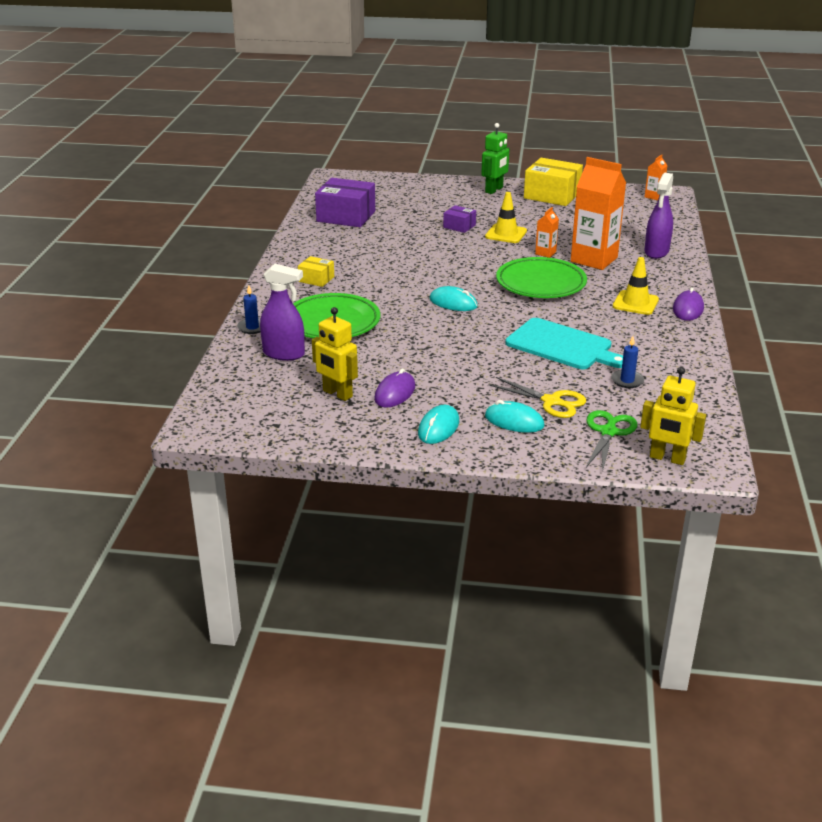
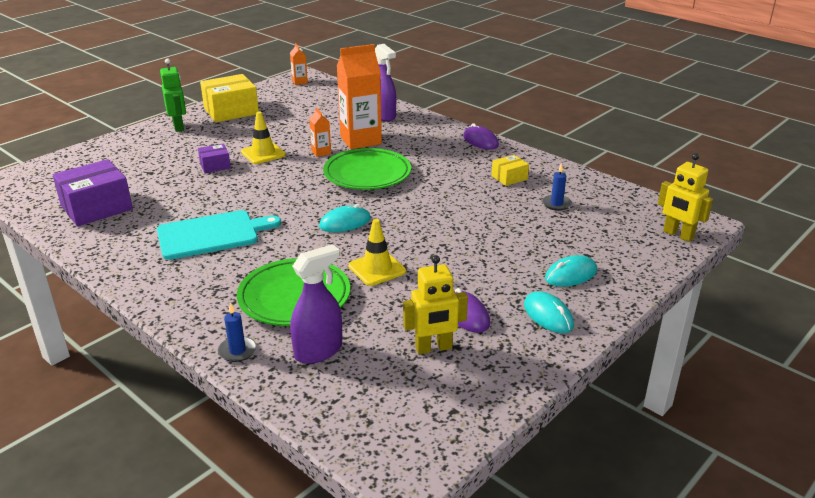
camera: 55 degrees left, 0 degrees up
yellow box [298,256,334,287] -> yellow box moved to [492,155,529,186]
yellow scissors [488,377,586,418] -> none
turquoise cutting board [505,318,623,369] -> turquoise cutting board moved to [157,210,281,260]
green scissors [586,410,638,472] -> none
yellow traffic cone [613,257,659,315] -> yellow traffic cone moved to [349,219,406,286]
yellow robot [640,367,706,465] -> yellow robot turned 75 degrees clockwise [658,153,713,242]

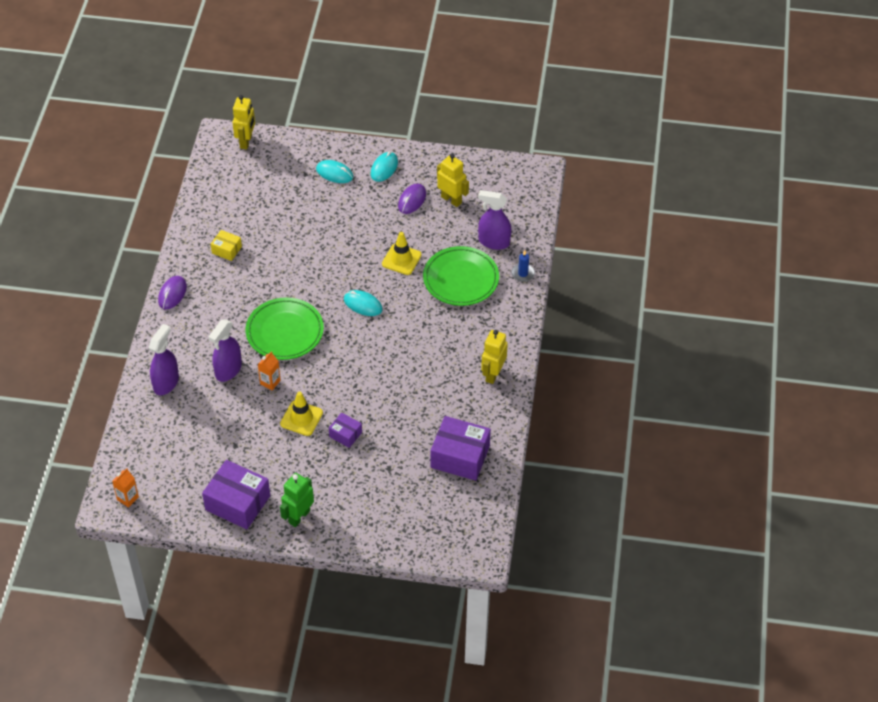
camera: 125 degrees left, 20 degrees up
turquoise cutting board [157,210,281,260] -> none
yellow box [200,74,259,122] -> purple box [202,460,270,529]
orange carton [337,44,382,149] -> purple spray bottle [208,319,242,382]
blue candle [542,163,572,211] -> none
none -> yellow robot [481,330,508,384]

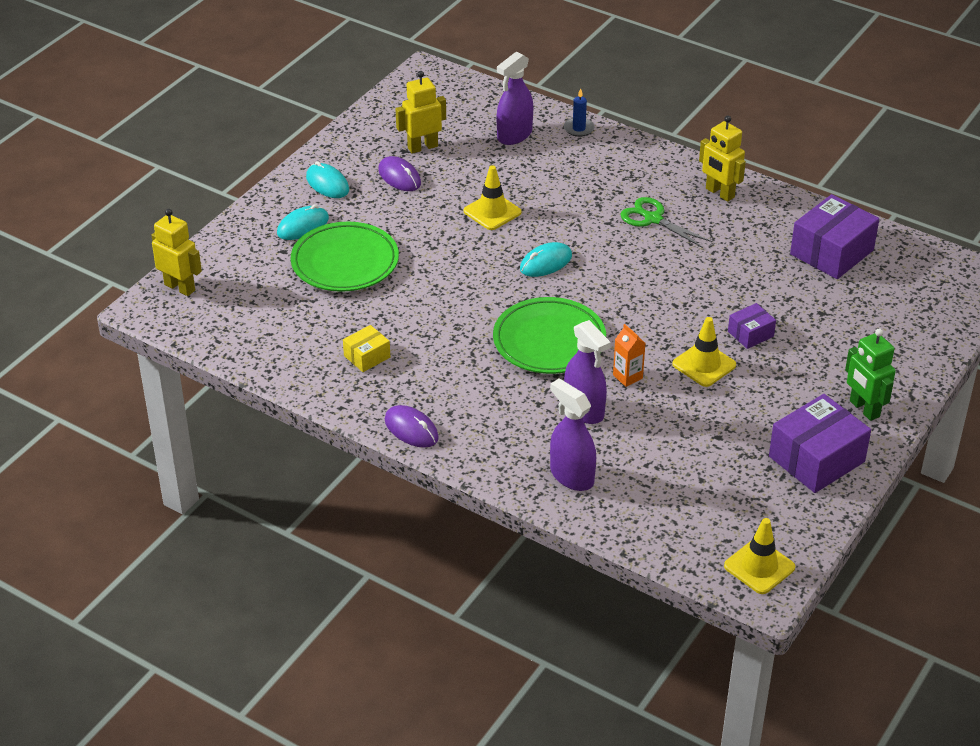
camera: 65 degrees left, 10 degrees down
orange carton [112,468,139,508] -> yellow traffic cone [724,518,795,594]
green plate [423,246,499,306] -> green plate moved to [291,222,399,292]
none -> green scissors [620,197,712,248]

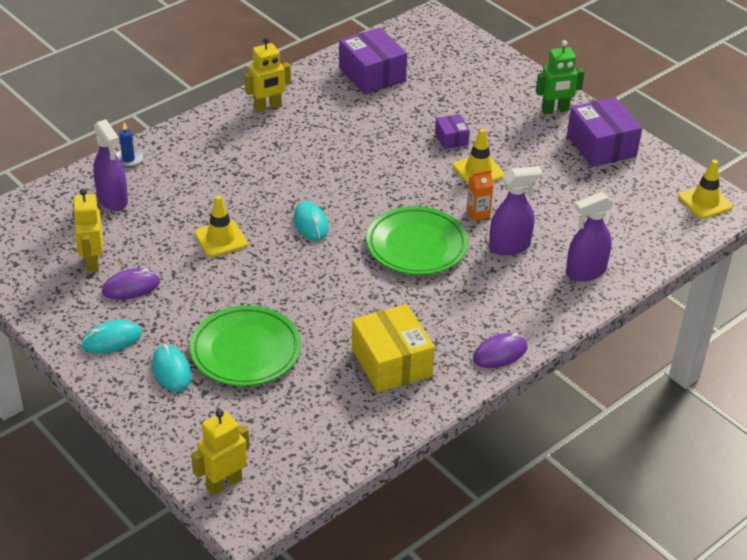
camera: 75 degrees left, 0 degrees up
yellow box [343,325,390,372] -> yellow box [352,304,435,393], size x1.94
green scissors [620,197,712,248] -> none

